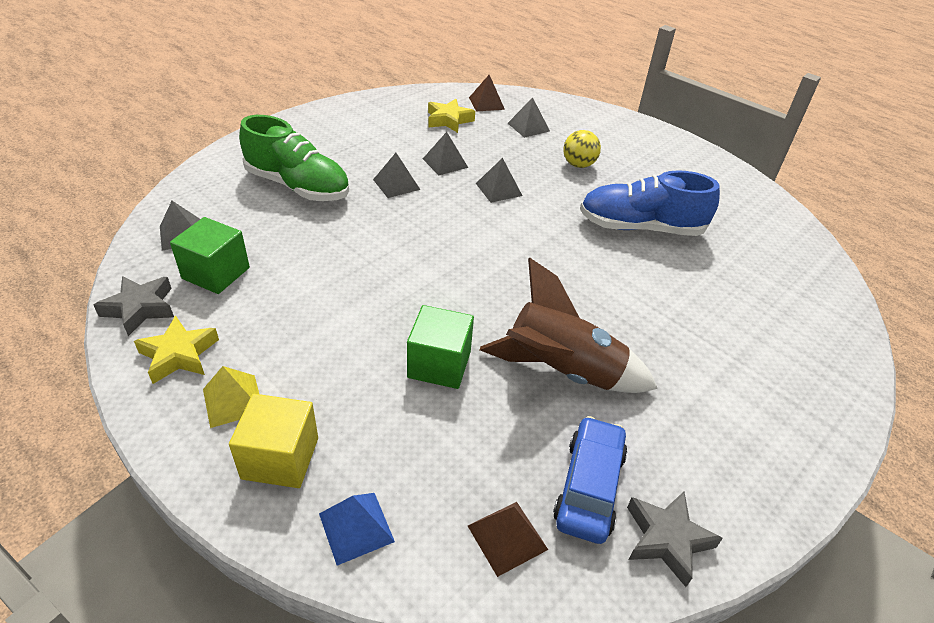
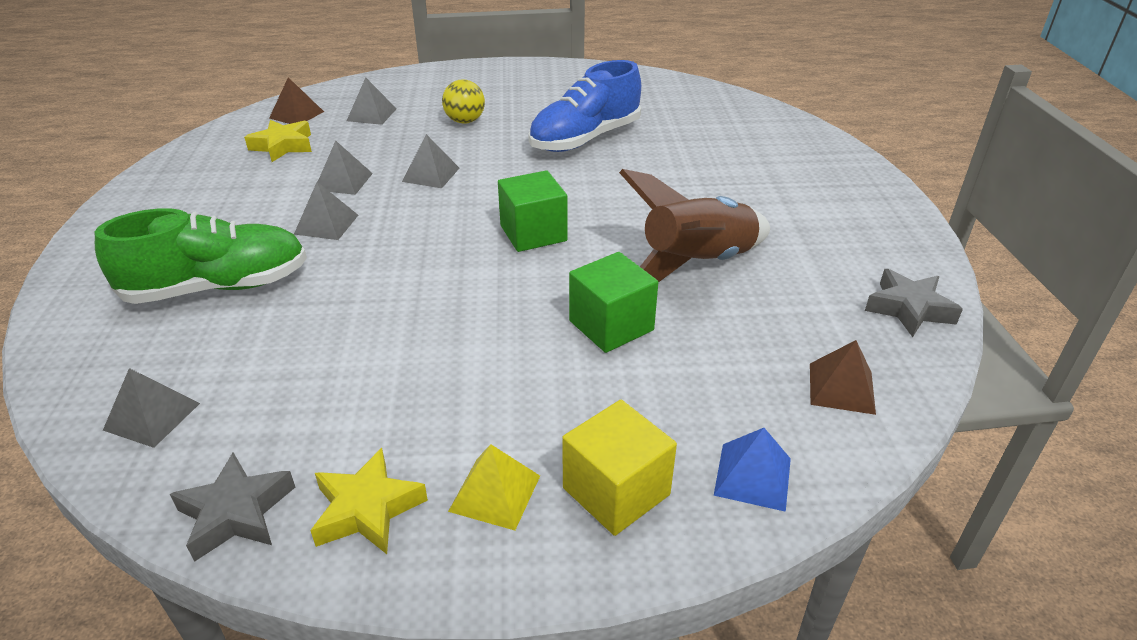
camera: 45 degrees left, 5 degrees down
green cube [170,217,250,294] -> green cube moved to [498,170,567,252]
blue car [553,416,627,544] -> none

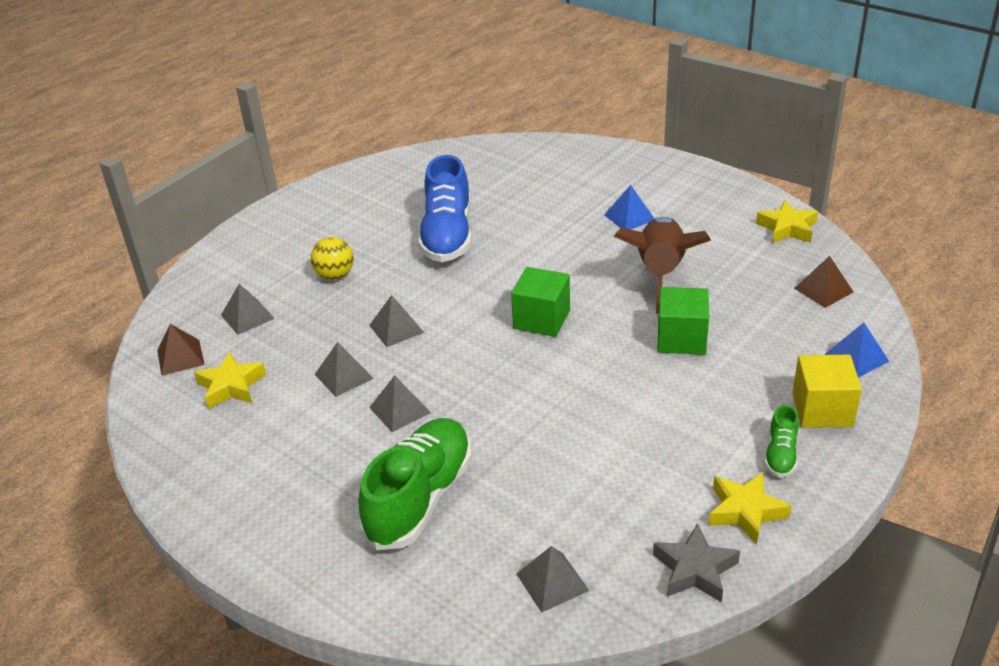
camera: 45 degrees left, 0 degrees up
yellow pyramid [448,444,540,531] -> green shoe [764,405,799,477]
grey star [865,269,963,337] -> yellow star [756,200,818,243]
none -> blue pyramid [604,185,655,230]

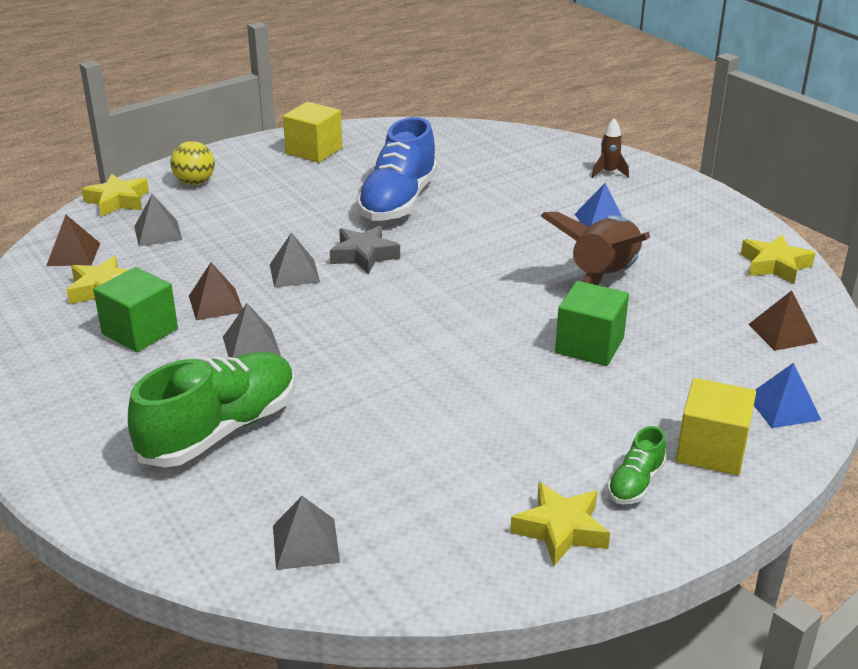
camera: 15 degrees right, 5 degrees down
yellow ball [311,237,354,280] -> yellow ball moved to [170,141,215,185]
grey pyramid [315,342,374,397] -> brown pyramid [189,262,243,320]
green cube [511,267,570,337] -> green cube moved to [93,267,178,352]
grey star [653,523,740,602] -> grey star moved to [330,225,400,274]
none -> yellow star [82,174,149,217]
none -> yellow cube [283,102,342,163]
none -> brown rocket [592,118,629,178]

